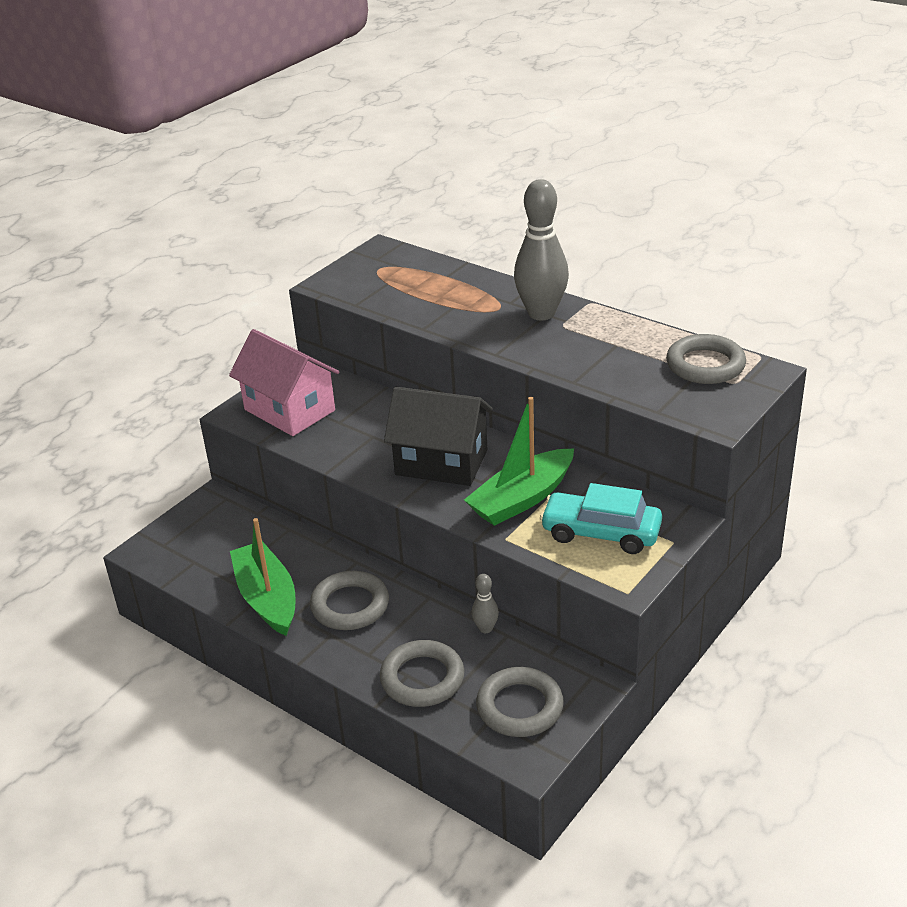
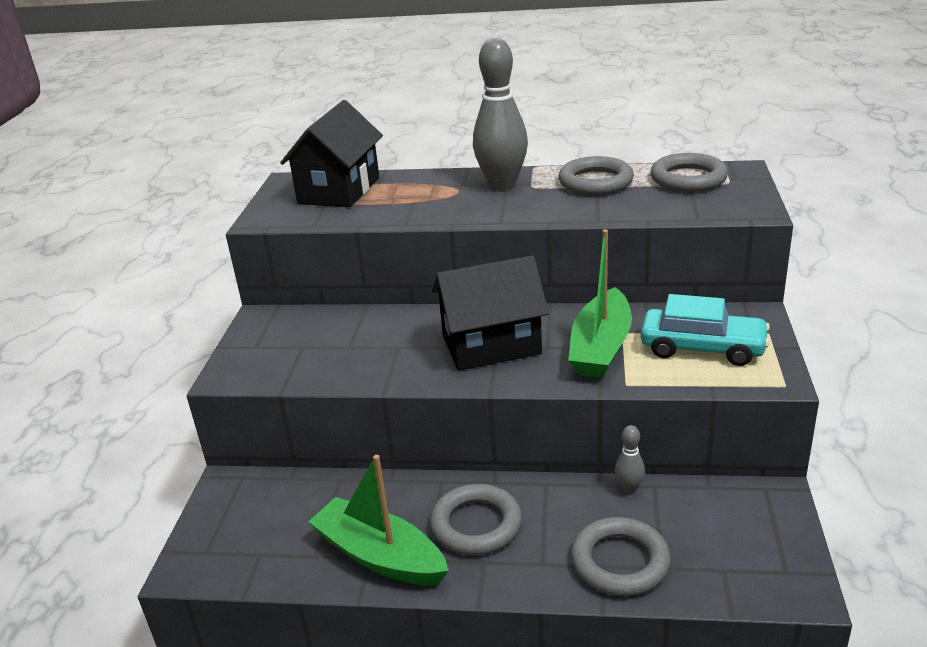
camera: 30 degrees left, 5 degrees down
pink house [229,329,339,436] -> none
grey ring [476,667,564,737] -> grey ring moved to [559,156,634,195]
turquoise car [540,483,662,554] -> turquoise car turned 150 degrees counterclockwise [641,294,770,366]
none -> black house [280,100,383,207]

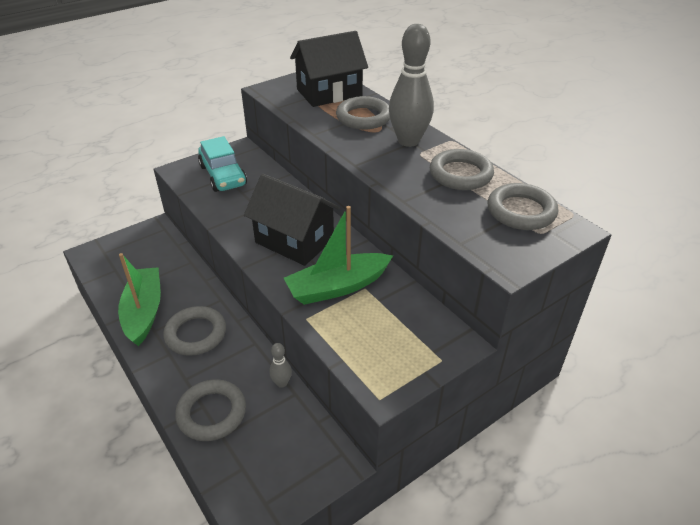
camera: 45 degrees right, 10 degrees up
turquoise car [641,294,770,366] -> turquoise car moved to [198,136,247,192]
none -> grey ring [336,96,390,130]

